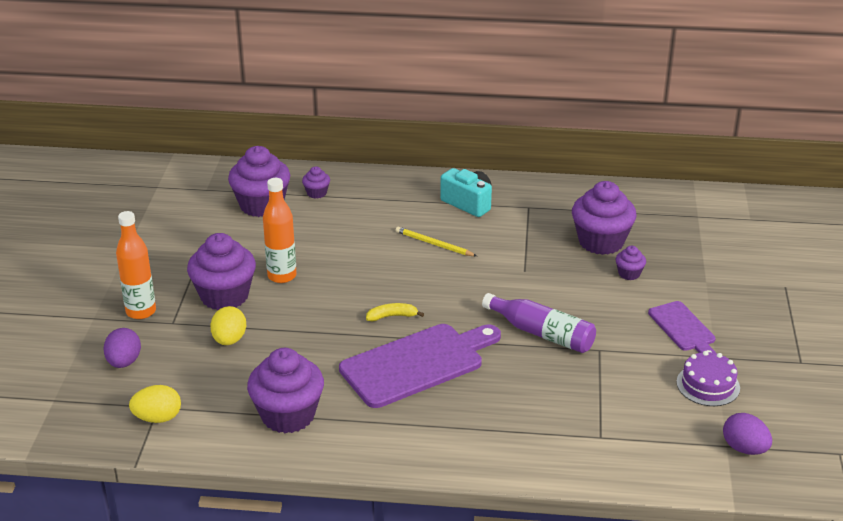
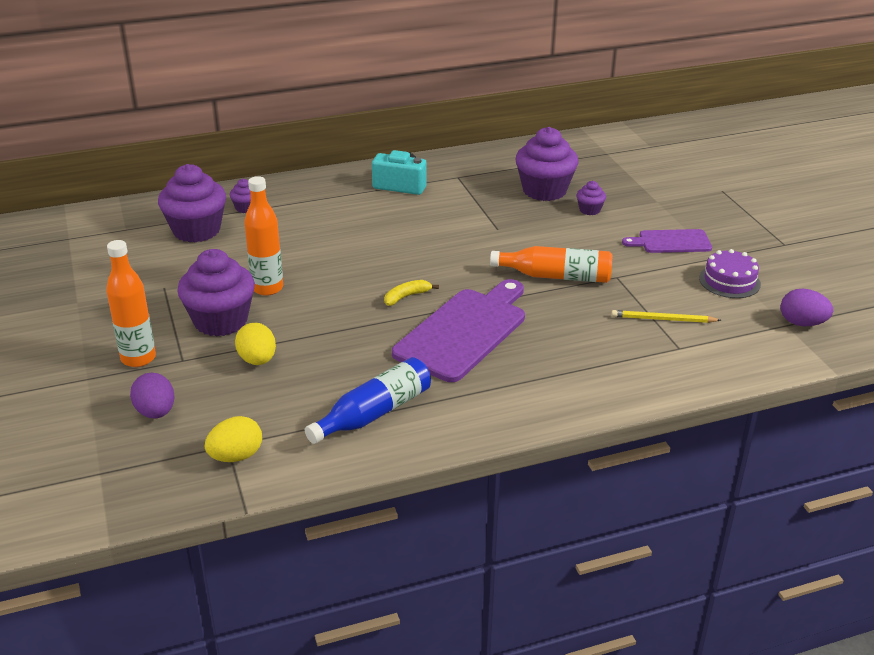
camera: 25 degrees left, 0 degrees up
purple cupcake [247,348,324,433] -> blue bottle [305,357,431,444]
yellow pencil [395,227,477,256] -> yellow pencil moved to [611,310,721,323]
purple bottle [482,293,596,353] -> orange bottle [490,246,612,283]
purple cutting board [648,301,716,353] -> purple cutting board turned 135 degrees clockwise [622,229,712,253]

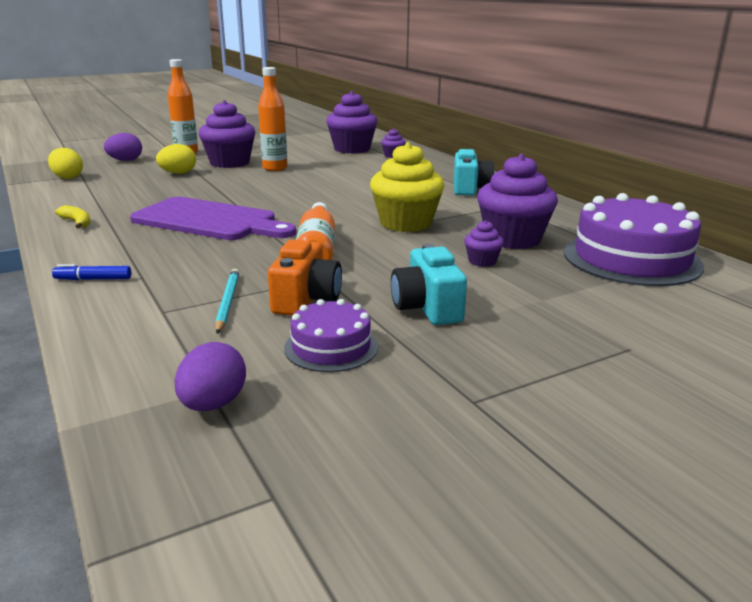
camera: 80 degrees right, 10 degrees down
blue bottle [305,357,431,444] -> none
yellow banana [384,280,439,306] -> yellow banana moved to [55,205,91,229]
yellow pencil [611,310,721,323] -> turquoise pencil [215,269,239,334]
purple cutting board [622,229,712,253] -> turquoise camera [391,244,467,325]
none -> blue marker [52,264,131,280]
none -> orange camera [268,240,342,316]
none -> yellow cupcake [370,142,445,232]
none -> purple cake [564,193,704,286]

